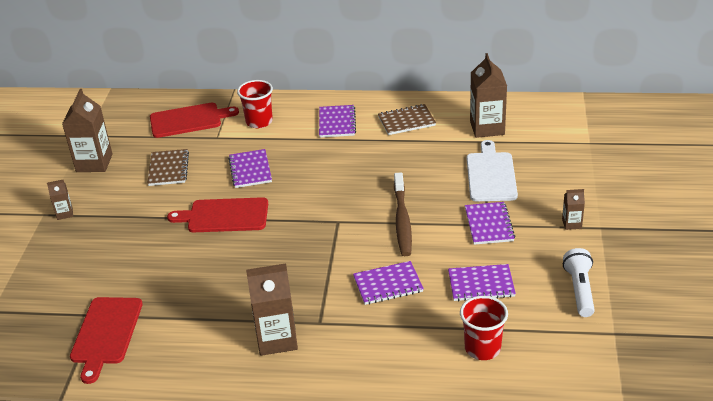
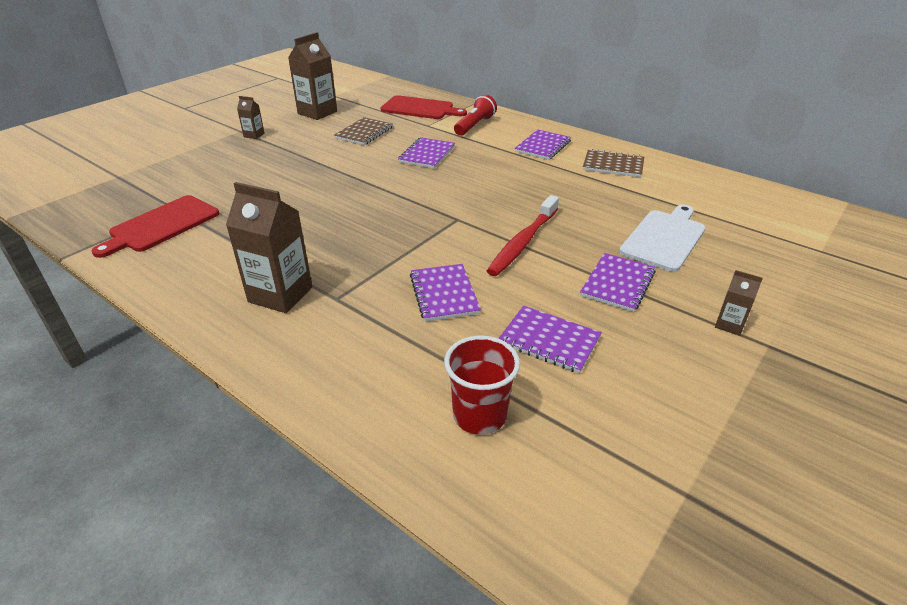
camera: 30 degrees right, 0 degrees up
red cutting board [167,197,268,232] -> none
red cup [237,80,273,128] -> red flashlight [454,95,497,136]
purple notebook [353,261,424,305] -> purple notebook turned 60 degrees clockwise [410,264,481,322]
brown toothbrush [394,173,412,256] -> red toothbrush [487,195,559,276]
brown carton [470,53,507,138] -> none
white flashlight [563,248,595,317] -> none

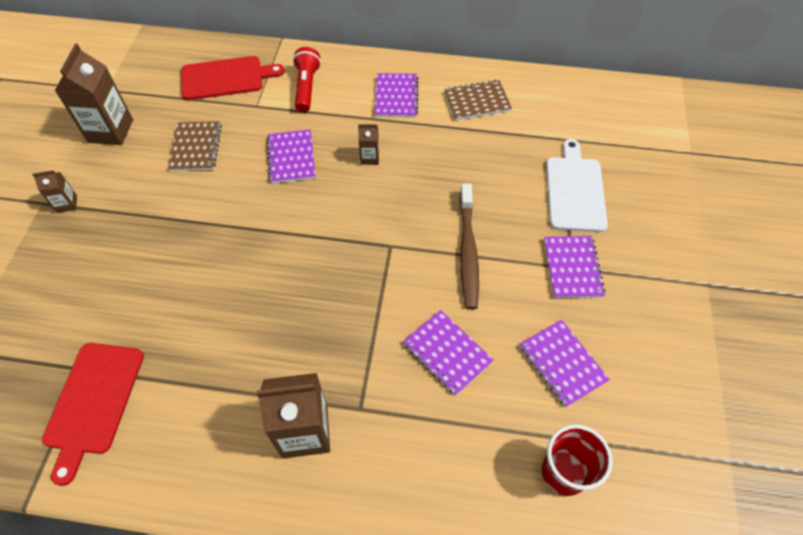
camera: 30 degrees left, 20 degrees up
red toothbrush [487,195,559,276] -> brown toothbrush [459,183,479,310]
purple notebook [498,306,602,373] -> purple notebook turned 60 degrees clockwise [520,320,610,407]
brown carton [715,270,763,336] -> brown carton moved to [358,124,379,165]

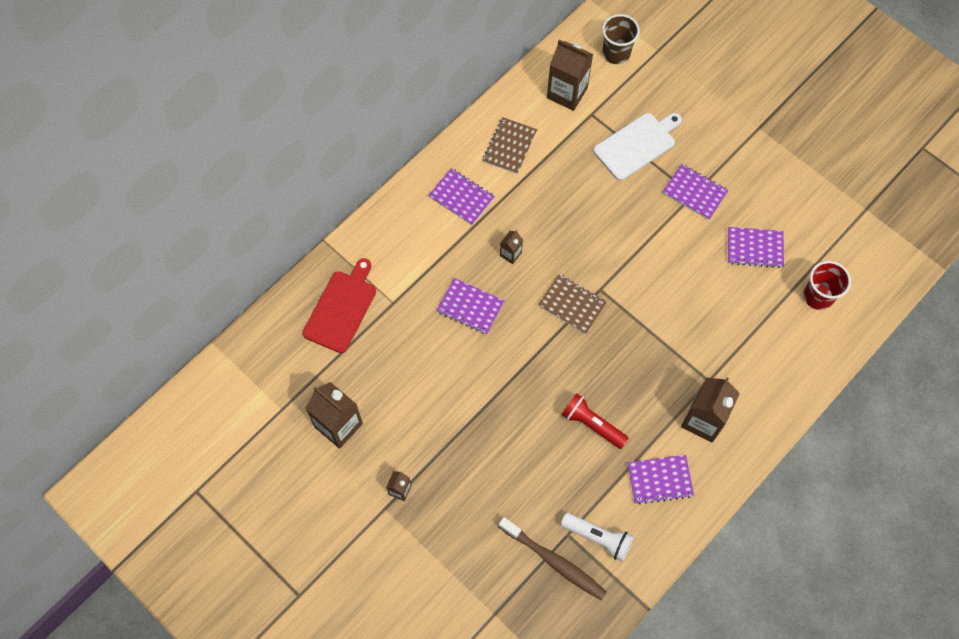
camera: 55 degrees left, 10 degrees up
red cutting board [42,343,144,486] -> white flashlight [561,513,634,562]
brown notebook [168,121,222,171] -> brown notebook moved to [538,274,607,334]
red flashlight [293,47,321,112] -> red flashlight moved to [561,393,629,449]
purple notebook [403,310,494,396] -> purple notebook moved to [628,455,694,505]
brown toothbrush [459,183,479,310] -> brown toothbrush moved to [499,517,607,600]
white cutting board [546,139,608,232] -> white cutting board turned 105 degrees clockwise [593,113,682,180]
none -> brown carton [547,40,593,111]
none -> brown cup [602,14,640,64]

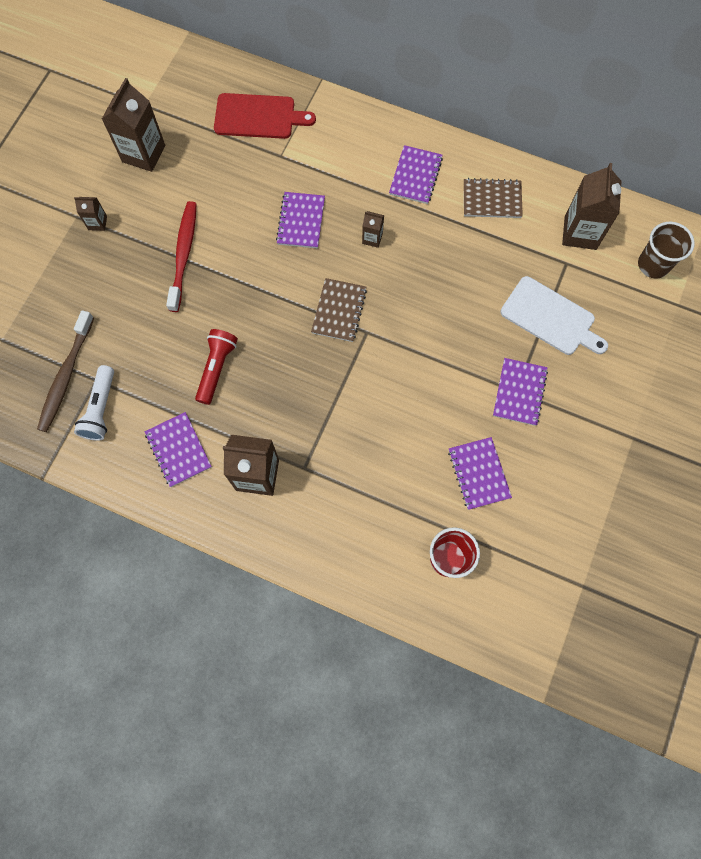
camera: 70 degrees right, 5 degrees up
none -> red toothbrush [166,201,197,312]

